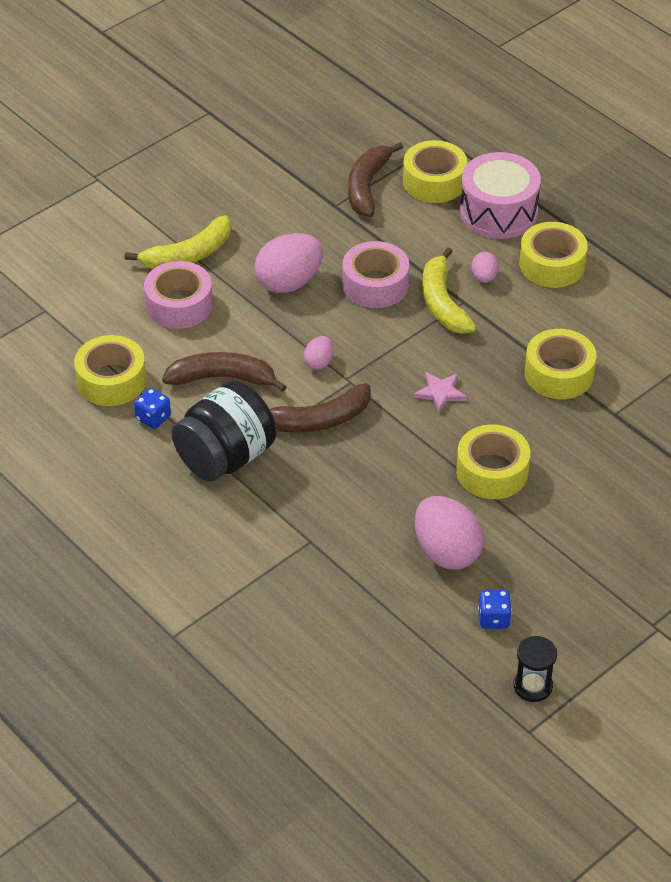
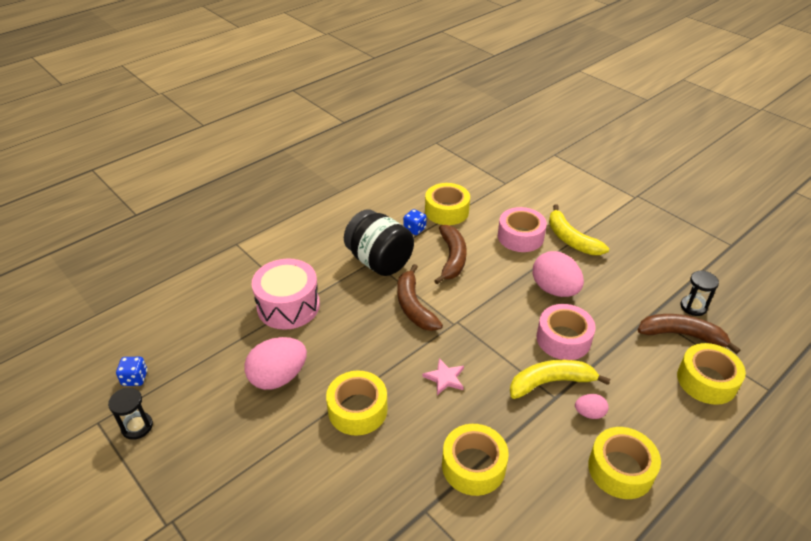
camera: 90 degrees right, 5 degrees down
pink egg [304,336,334,370] -> none
pink drum [460,152,541,239] -> pink drum moved to [252,259,320,330]
blue dice [478,590,512,629] -> blue dice moved to [116,357,147,386]
none -> black hourglass [680,270,719,316]

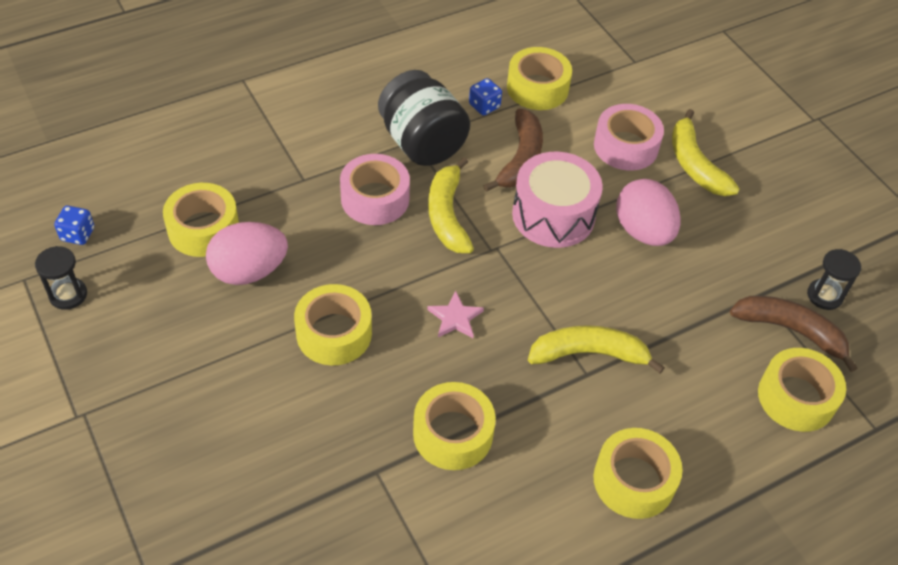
camera: 10 degrees right, 10 degrees up
pink drum [252,259,320,330] -> pink drum moved to [512,152,603,248]
brown banana [397,264,443,331] -> yellow banana [428,157,474,253]
pink tape [536,304,596,360] -> pink tape moved to [340,154,410,225]
pink egg [575,394,609,419] -> none
none -> yellow tape [163,183,239,257]

